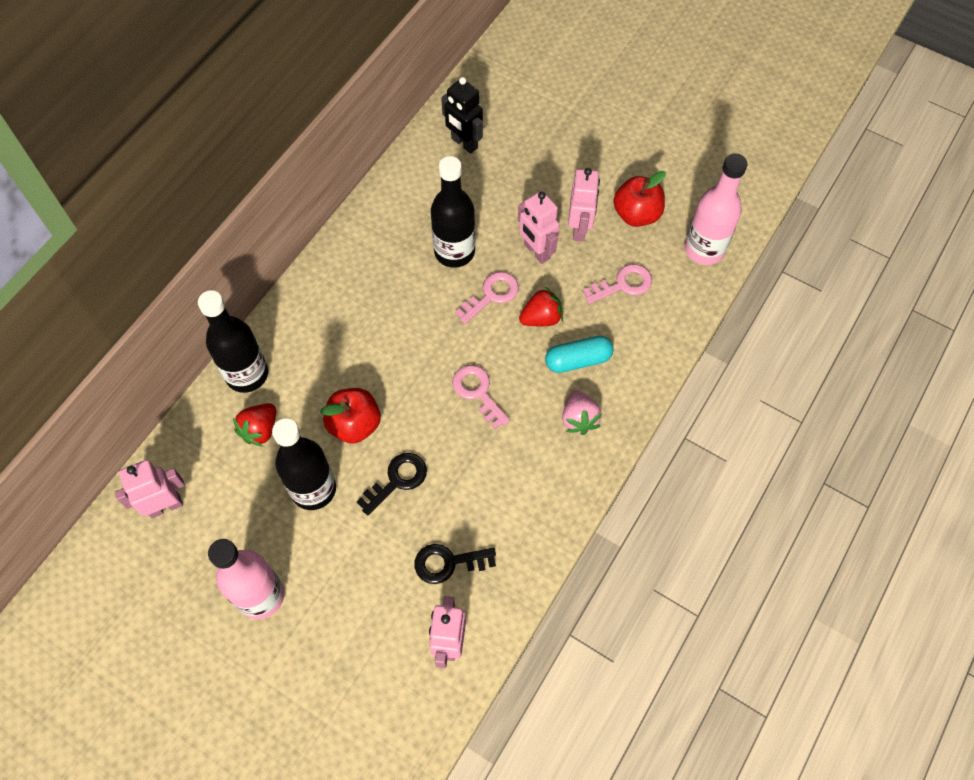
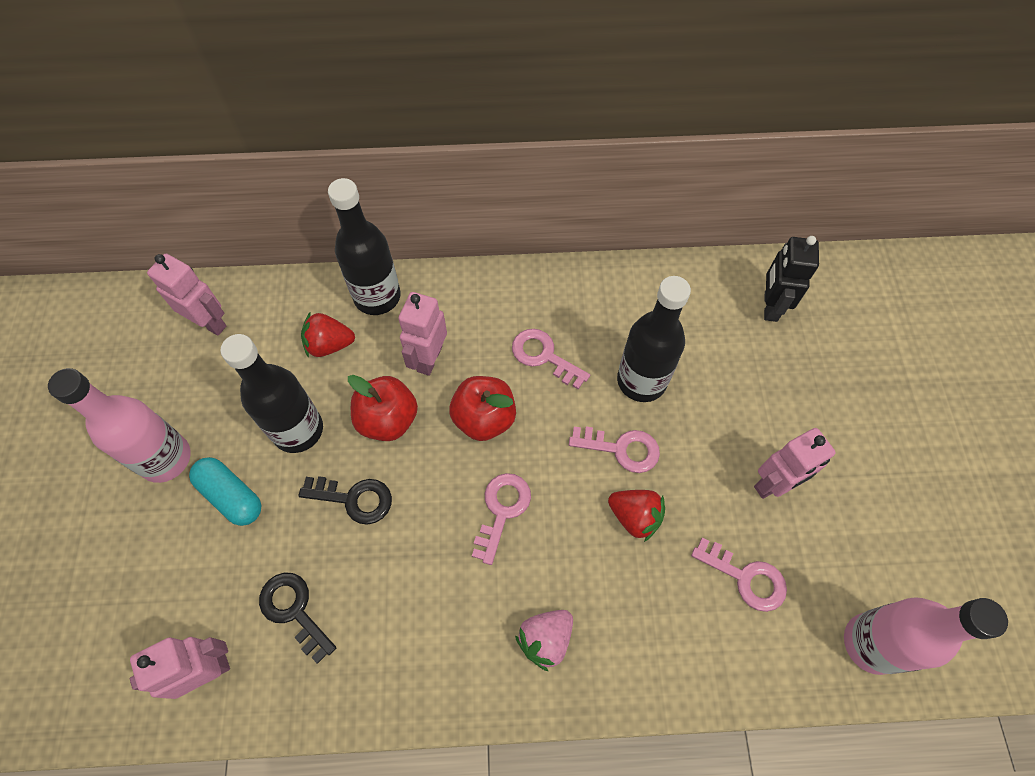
camera: 55 degrees right, 0 degrees up
pink robot [518,191,560,264] -> pink robot moved to [398,292,447,376]
turquoise capsule [545,336,614,373] -> turquoise capsule moved to [189,457,262,526]
red apple [613,171,666,227] -> red apple moved to [449,376,516,441]
none -> pink key [512,329,590,389]

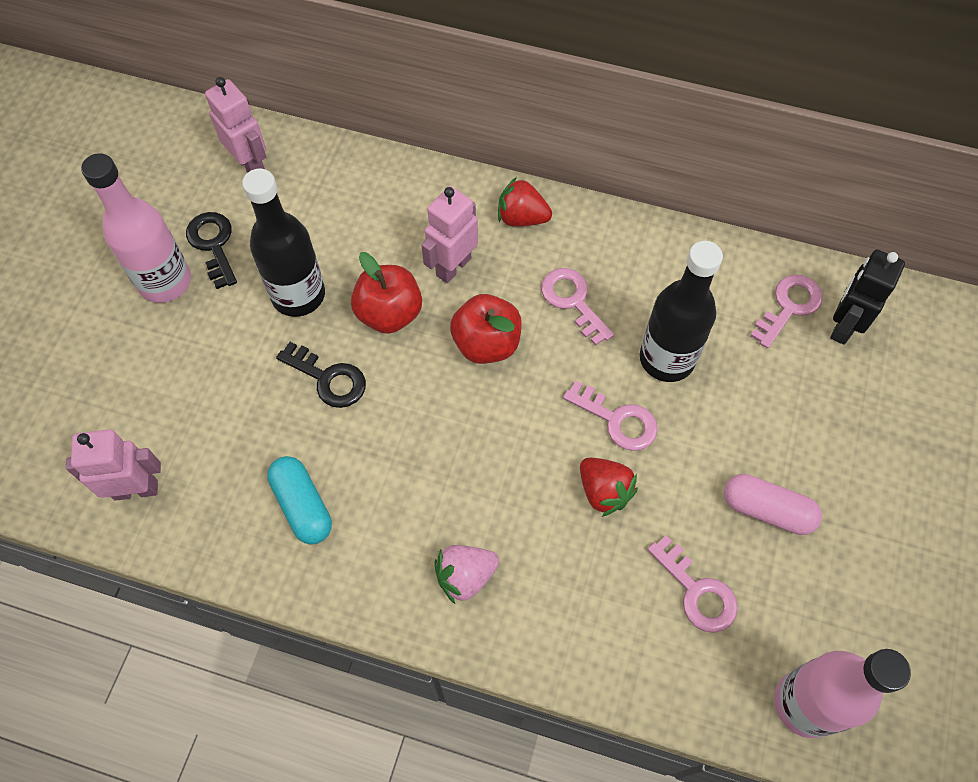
camera: 20 degrees right, 0 degrees up
turquoise capsule [189,457,262,526] -> turquoise capsule moved to [267,456,332,544]
black key [259,572,336,664] -> black key moved to [186,212,237,289]
red strawberry [301,311,355,358] -> red strawberry moved to [498,177,552,227]
black bottle [328,178,401,315] -> none
pink key [472,473,531,565] -> pink key moved to [750,275,823,349]
pink robot [754,428,836,499] -> pink capsule [724,474,822,535]

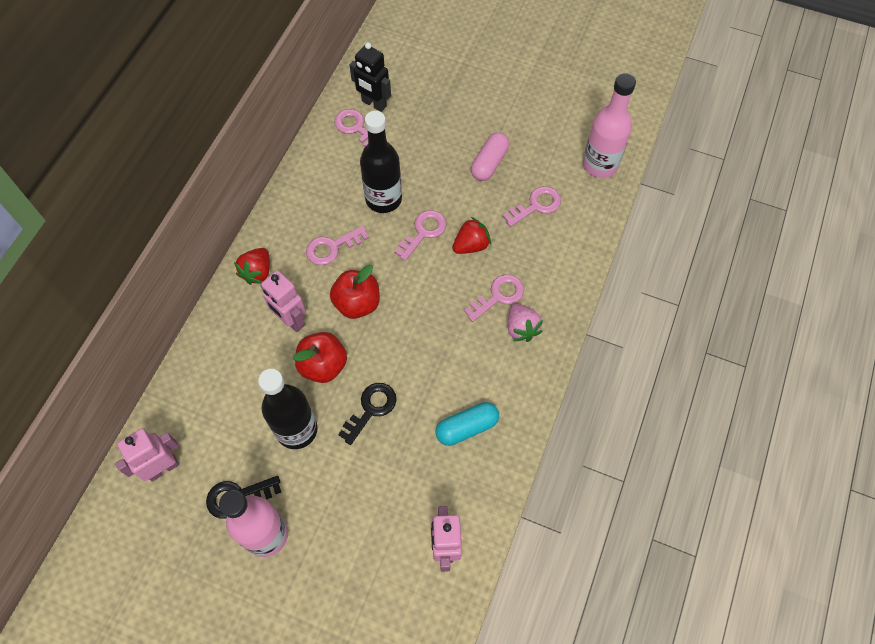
camera: 85 degrees left, 0 degrees up
none -> pink key [464,274,524,322]

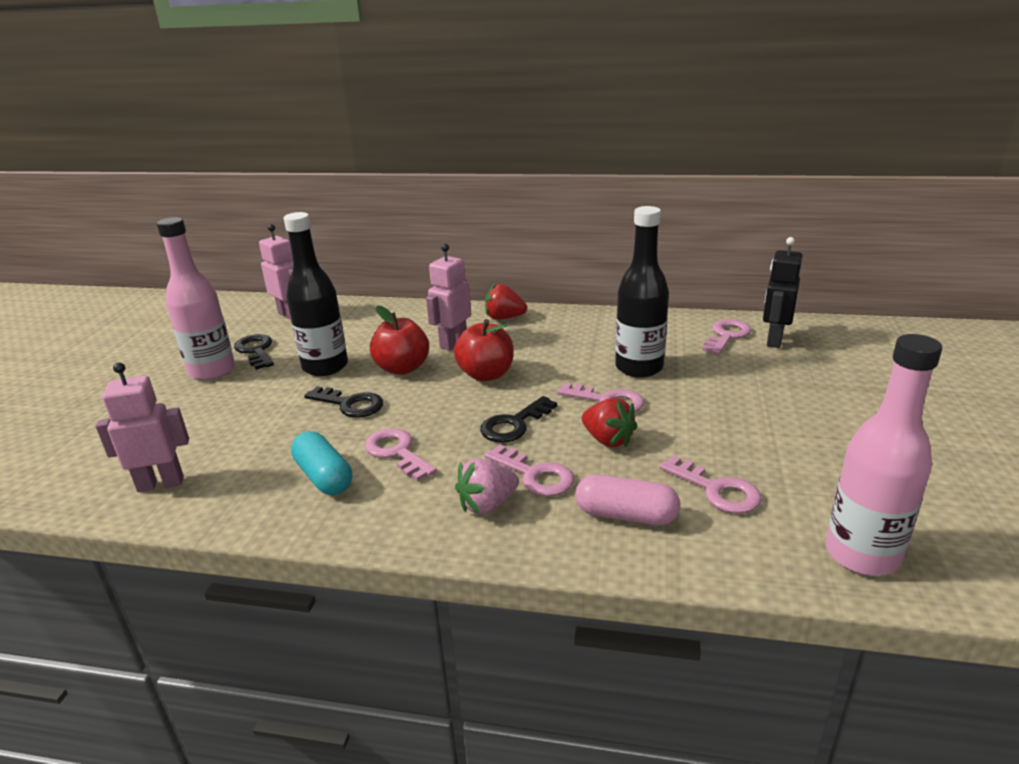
camera: 80 degrees right, 35 degrees down
pink key [306,226,369,265] -> pink key moved to [364,428,437,481]
pink capsule [471,132,509,181] -> pink capsule moved to [575,474,680,525]
none -> black key [480,396,557,443]

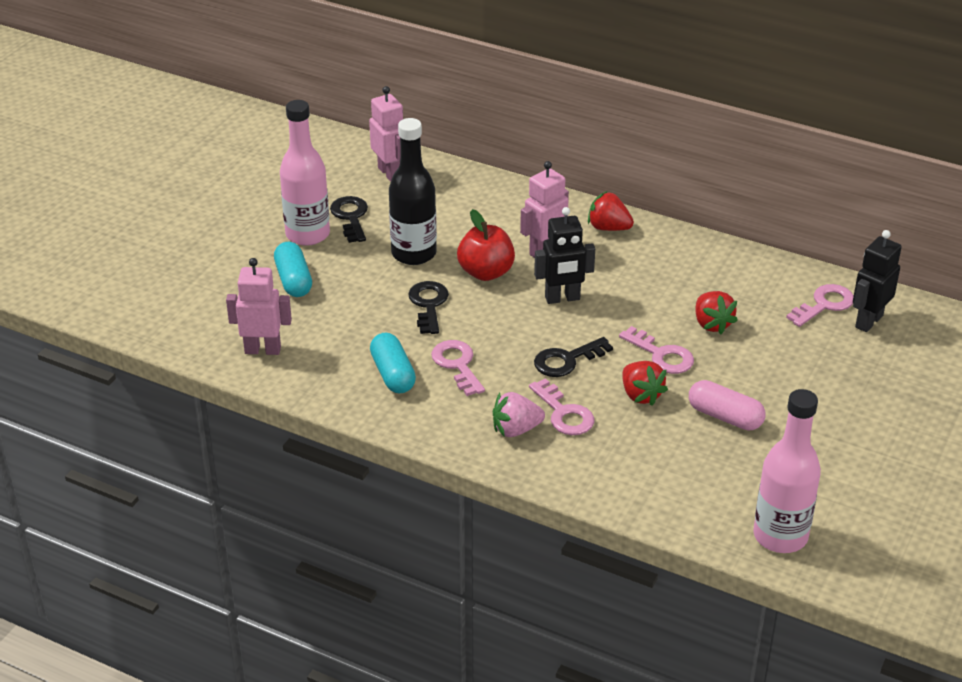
camera: 15 degrees right, 10 degrees up
black key [304,386,383,418] -> black key turned 135 degrees counterclockwise [408,281,449,334]
red apple [454,319,514,381] -> black robot [534,207,595,304]
pink capsule [575,474,680,525] -> pink capsule moved to [689,380,765,431]
black bottle [615,206,669,378] -> red strawberry [695,291,738,334]
pink key [659,456,762,514] -> none
none -> turquoise capsule [274,242,312,297]

